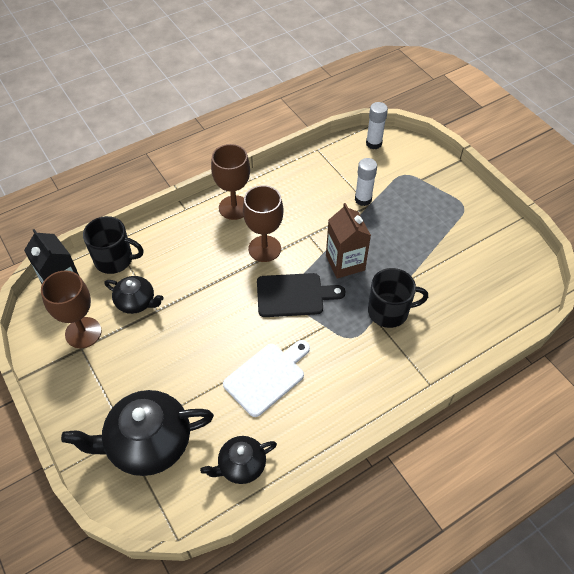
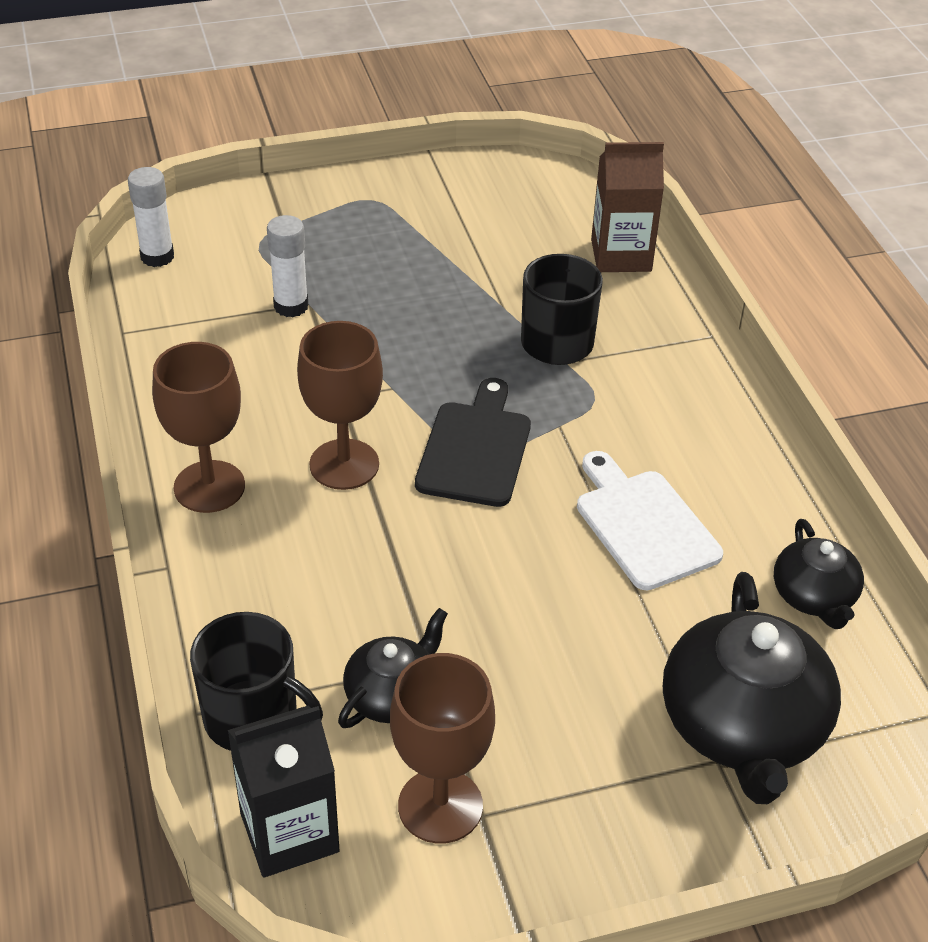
camera: 75 degrees left, 10 degrees down
black mug [83,216,143,274] -> black mug turned 90 degrees clockwise [190,612,323,751]
brown carton [326,203,371,279] -> brown carton moved to [591,142,664,272]

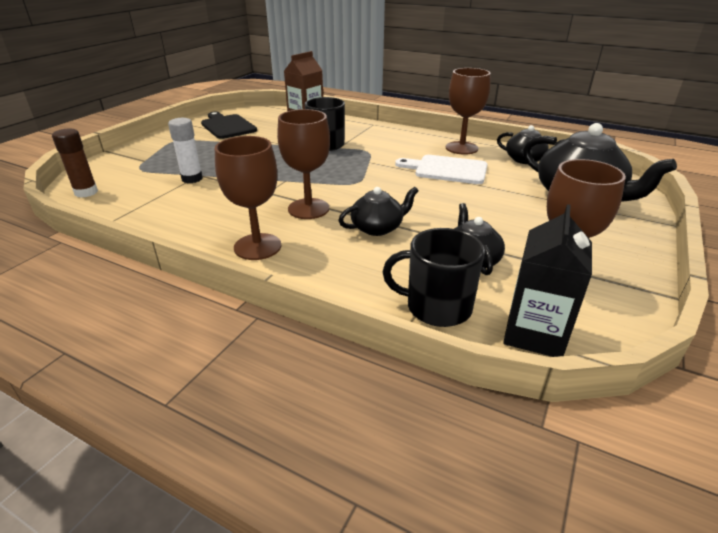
camera: 45 degrees left, 10 degrees down
white glue stick [128,167,174,267] -> brown glue stick [52,128,98,198]
black mug [190,612,323,751] -> black mug turned 150 degrees counterclockwise [383,228,485,327]
black cutting board [415,378,531,507] -> black cutting board moved to [201,112,257,139]
none -> black teapot [338,187,418,236]
none -> brown goblet [446,68,490,155]

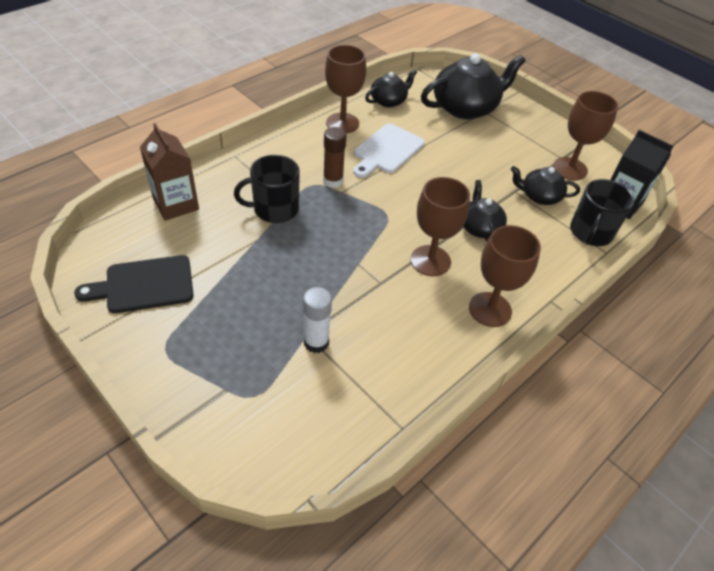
camera: 75 degrees left, 15 degrees up
brown glue stick [52,128,98,198] -> brown glue stick moved to [323,127,347,188]

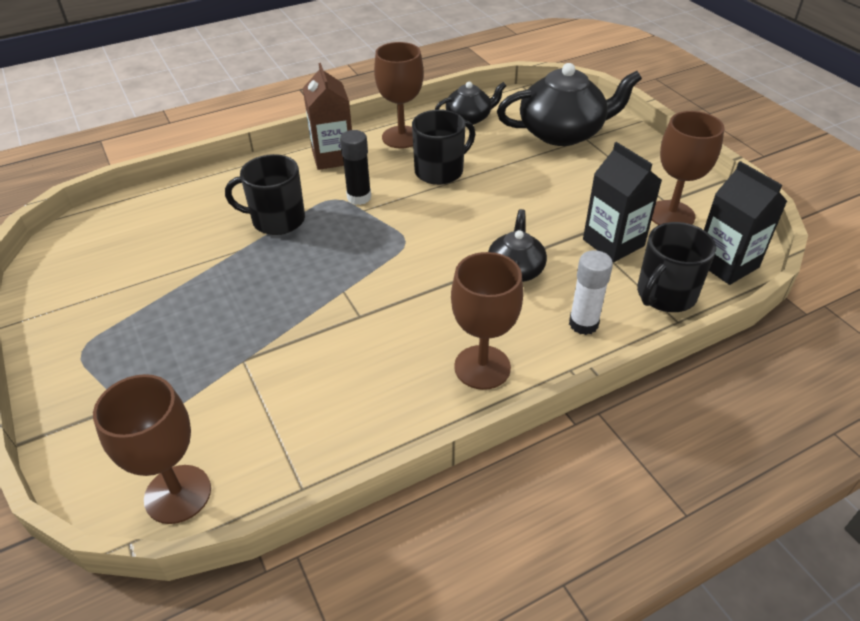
camera: 20 degrees right, 5 degrees down
black cutting board [74,255,194,313] -> none
brown carton [140,123,199,221] -> brown carton moved to [303,63,352,170]
white glue stick [303,287,332,353] -> white glue stick moved to [569,250,613,335]
brown glue stick [323,127,347,188] -> black glue stick [340,130,371,205]
white cutting board [353,123,425,178] -> black mug [412,110,475,185]
brown goblet [411,177,470,276] -> brown goblet moved to [93,374,211,524]
black teapot [511,166,580,205] -> black carton [583,142,662,262]

